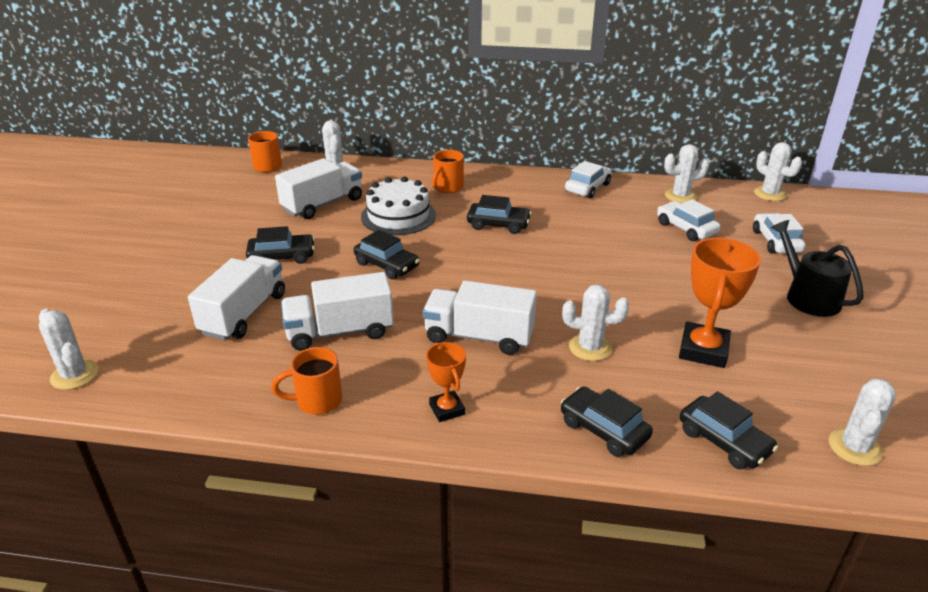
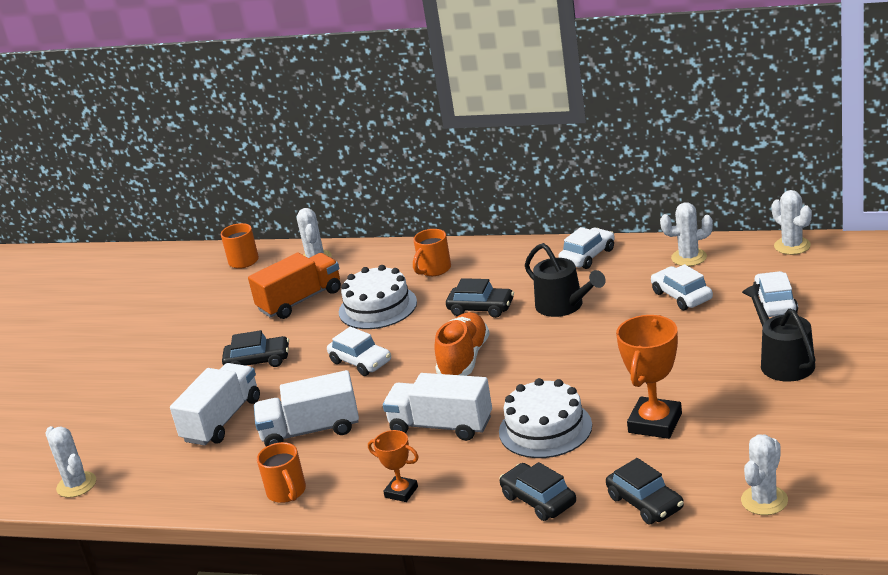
camera: 10 degrees right, 5 degrees down
orange mug [271,347,342,415] -> orange mug turned 105 degrees counterclockwise [257,442,306,503]
white truck [275,158,362,219] -> orange truck [248,252,341,319]
black car [354,230,420,279] -> white car [327,327,391,376]
orange trophy [426,342,466,422] -> orange trophy turned 45 degrees counterclockwise [368,430,419,502]
white cactus [562,285,629,361] -> white cake [499,378,592,458]
none -> orange shoe [435,312,489,376]
none -> black watering can [525,243,606,317]

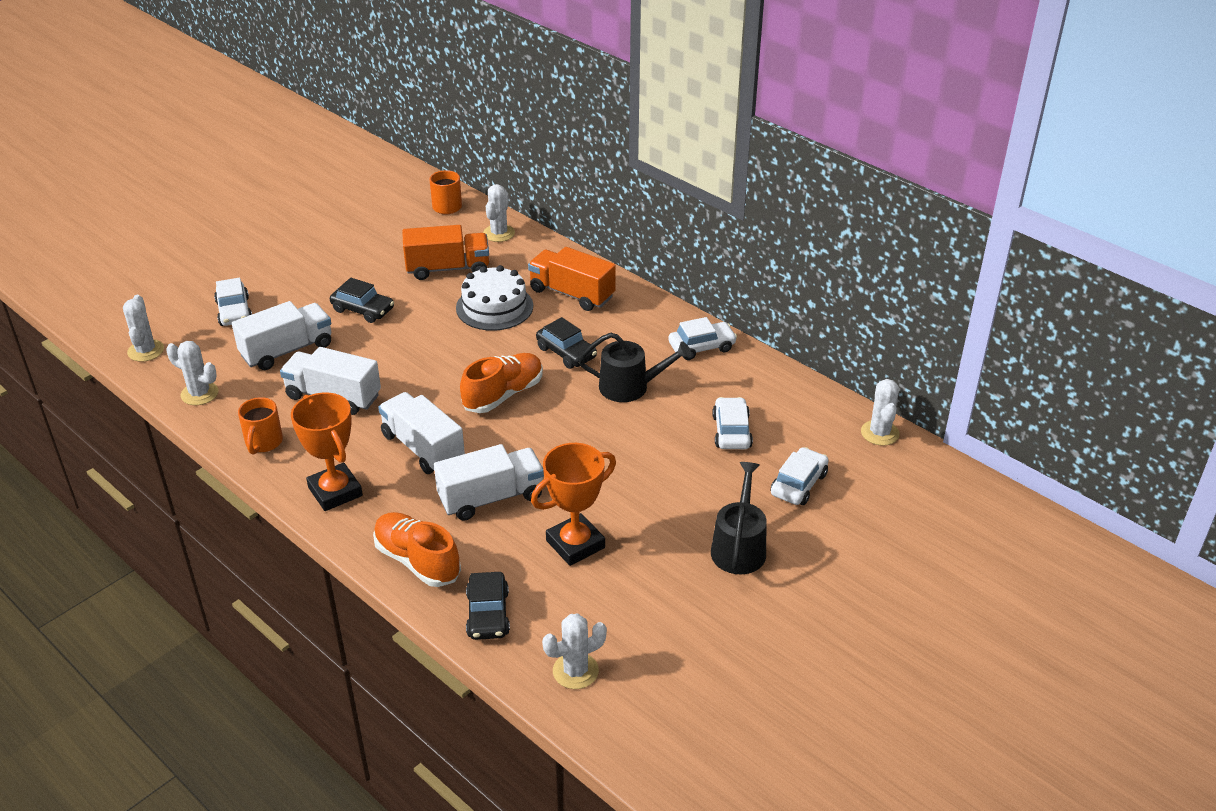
camera: 25 degrees right, 10 degrees up
white car [327,327,391,376] -> white car moved to [214,278,252,326]
orange trophy [368,430,419,502] -> orange trophy [291,393,363,511], size x1.74
orange mug [413,229,451,276] -> orange truck [528,247,616,311]
white cake [499,378,592,458] -> white truck [434,444,544,521]
black car [499,462,576,521] -> orange shoe [373,512,461,587]
black watering can [525,243,606,317] -> black watering can turned 75 degrees counterclockwise [579,333,692,402]
white cactus [660,202,713,266] -> white cactus moved to [166,341,218,405]

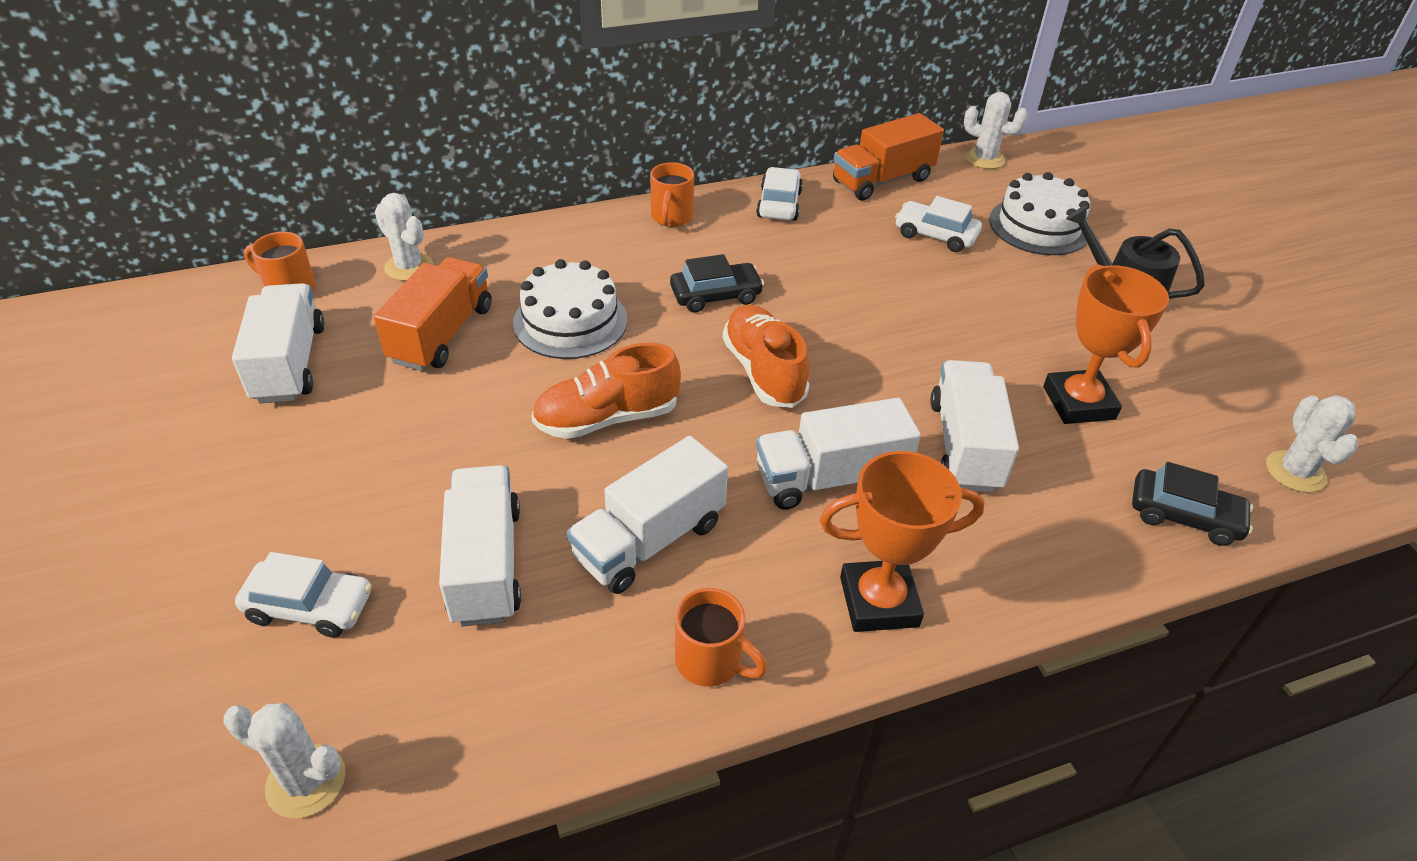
camera: 65 degrees left, 5 degrees up
white cactus [166,341,218,405] -> none
black car [330,278,394,323] -> none
orange shoe [373,512,461,587] -> orange shoe moved to [532,343,681,439]
orange truck [528,247,616,311] -> orange truck moved to [833,113,944,201]
black watering can [579,333,692,402] -> none
white car [771,447,828,505] -> white cake [989,172,1090,255]
none -> white truck [232,283,325,403]
none -> orange mug [650,162,694,227]

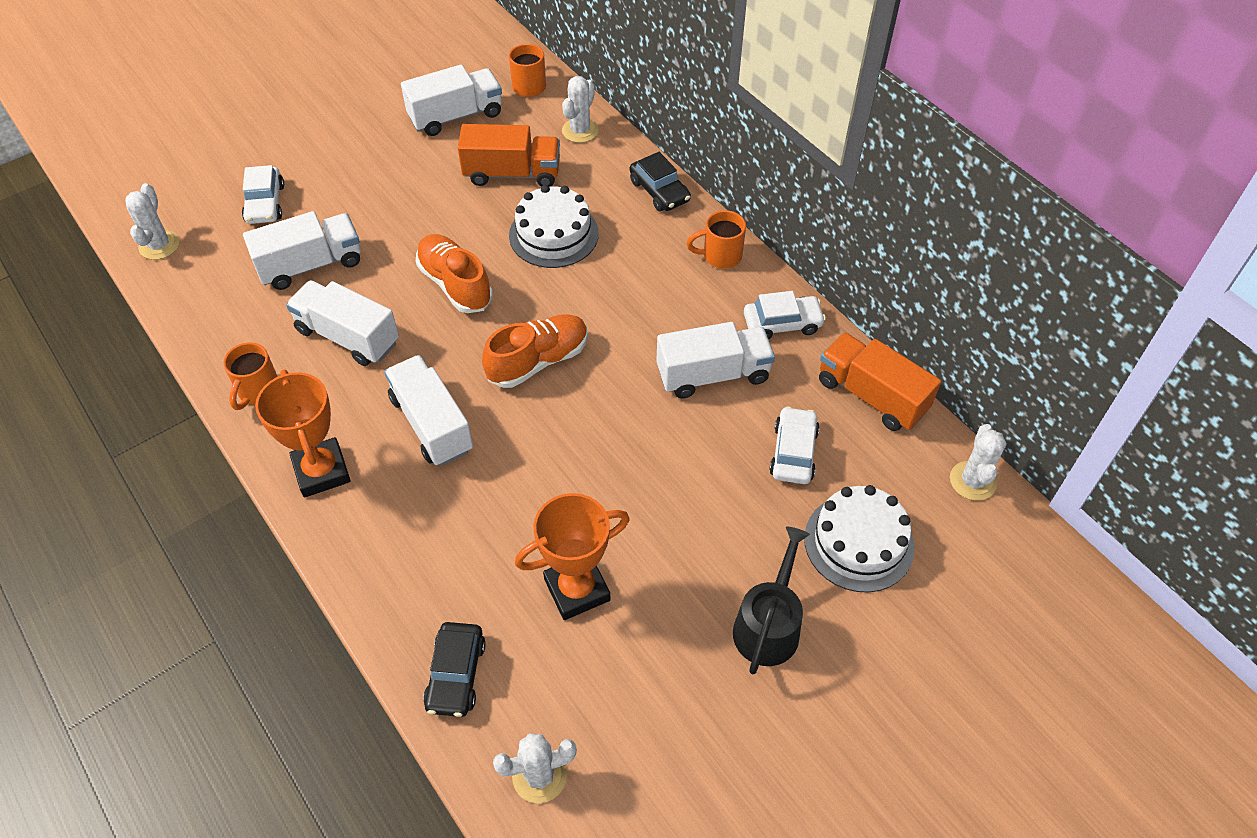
camera: 75 degrees right, 10 degrees up
black car [670,254,764,313] -> black car moved to [630,152,691,211]
white truck [930,360,1019,492] -> white truck moved to [656,322,775,399]

